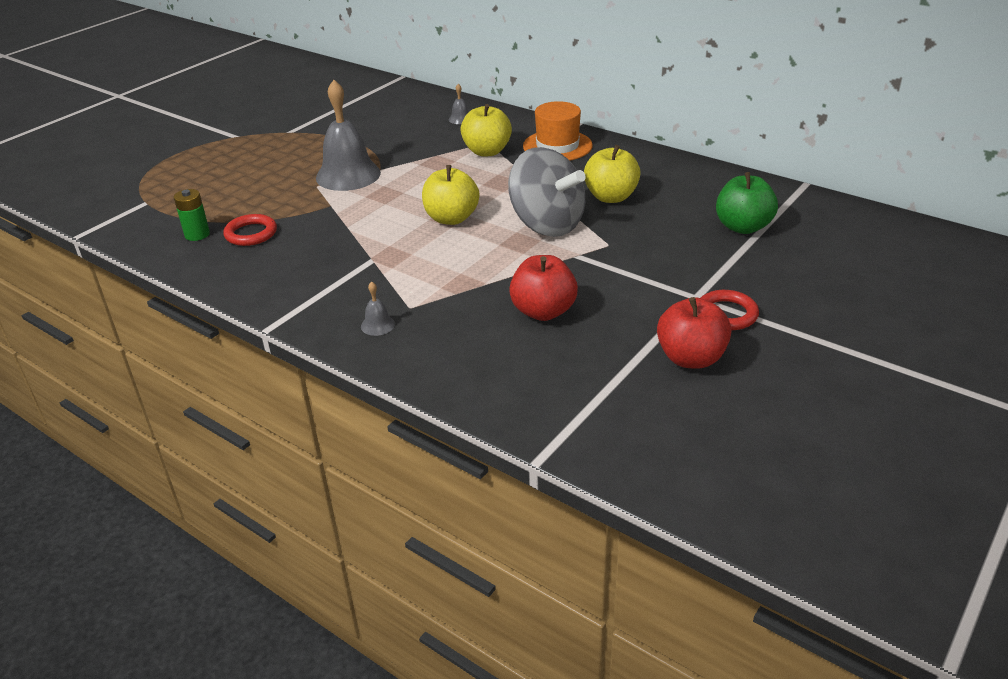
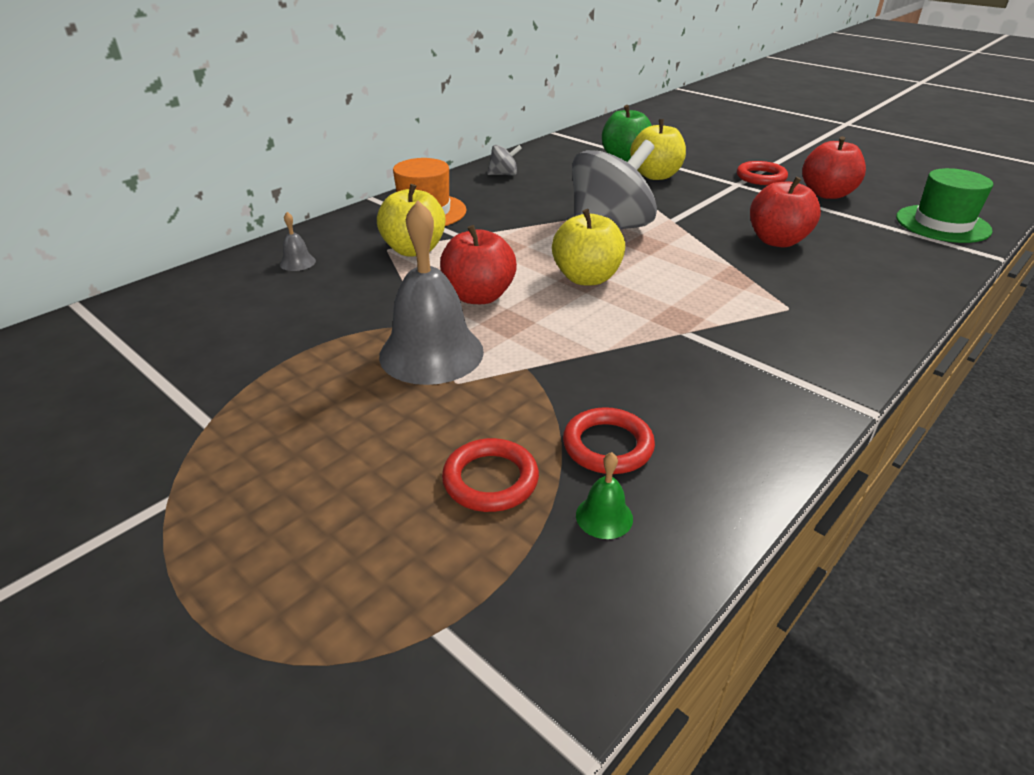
camera: 85 degrees left, 0 degrees up
green battery [173,189,210,241] -> green bell [576,452,633,539]
grey bell [361,282,395,336] -> none
yellow apple [584,145,641,203] -> yellow apple moved to [630,119,686,180]
none -> red apple [440,225,517,304]
none -> red ring [442,438,539,512]
none -> grey spinning top [487,145,522,175]
none -> green hat [896,168,993,243]

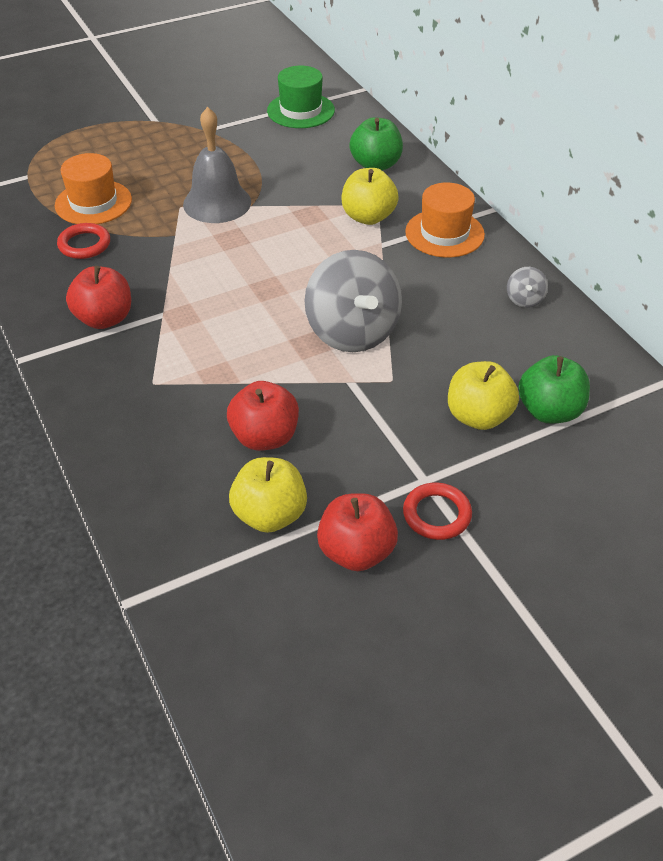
camera: 110 degrees right, 10 degrees up
grey bell [280,212,316,271] -> green apple [349,117,403,170]
red apple [440,225,517,304] -> red apple moved to [66,266,131,329]
red ring [442,438,539,512] -> orange hat [55,153,132,224]
yellow apple [552,209,625,285] -> yellow apple moved to [229,457,307,533]
green bell [576,452,633,539] -> none
green hat [896,168,993,243] -> green hat moved to [267,66,335,128]

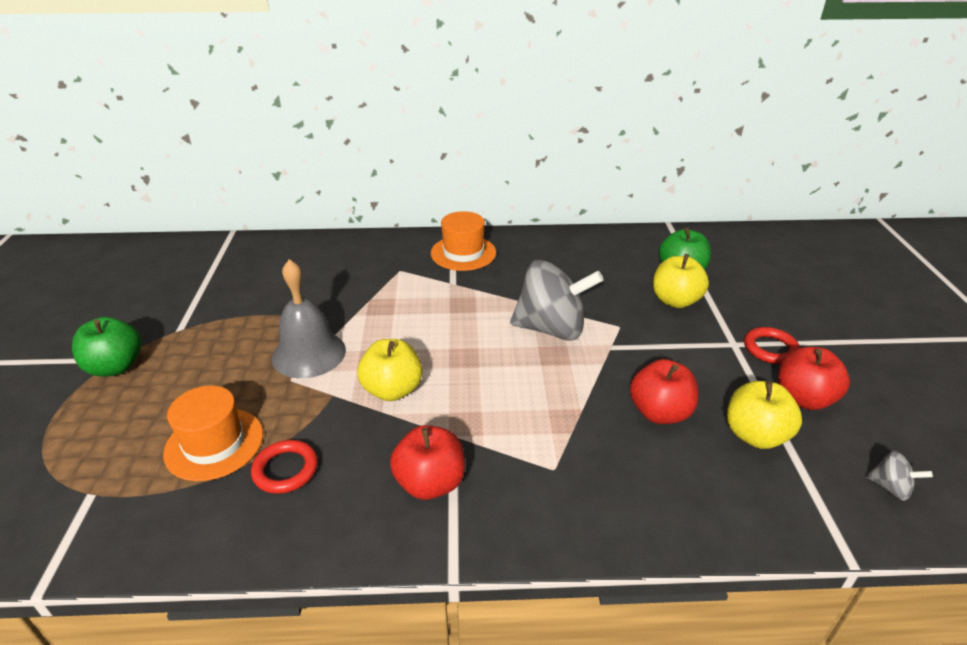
camera: 65 degrees left, 10 degrees down
green hat [267,66,335,128] -> none
yellow apple [342,168,399,225] -> yellow apple moved to [357,339,422,401]
green apple [349,117,403,170] -> green apple moved to [72,317,141,377]
grey spinning top [507,267,548,308] -> grey spinning top moved to [866,451,933,501]

